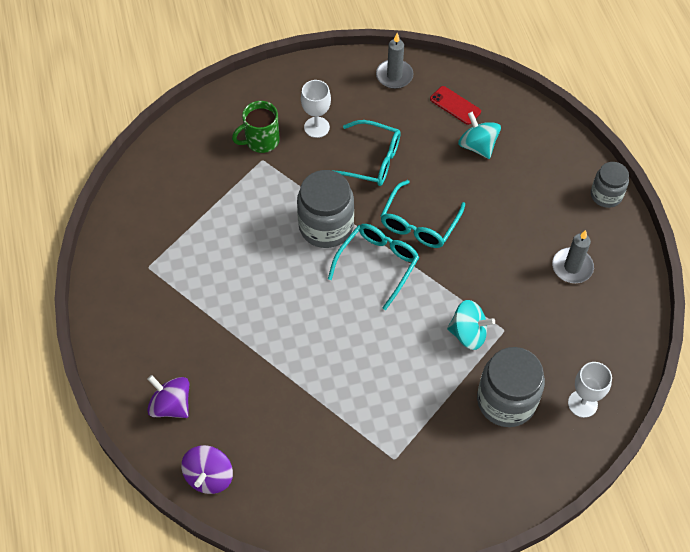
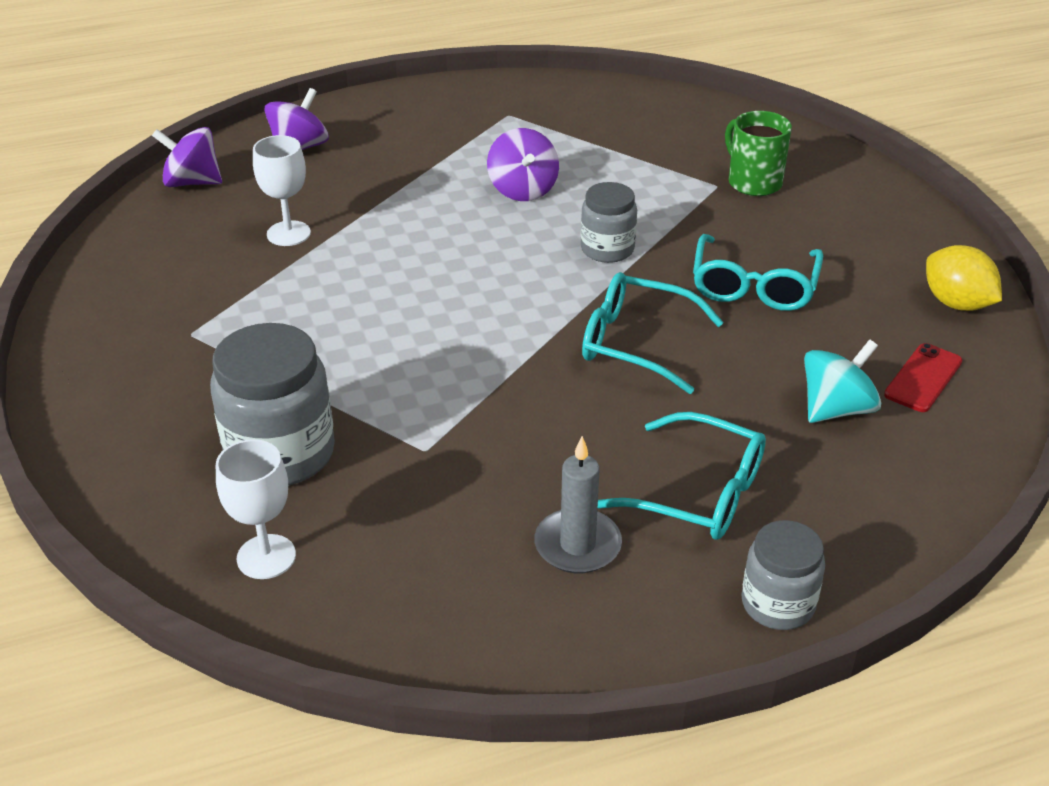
camera: 85 degrees right, 20 degrees down
grey jar [297,170,354,248] -> grey jar [581,182,637,263], size x0.60
white goblet [301,80,331,138] -> white goblet moved to [253,135,311,246]
turquoise glasses [328,224,419,310] -> turquoise glasses moved to [598,412,766,540]
grey candle [376,33,414,89] -> yellow lemon [926,245,1002,311]
turquoise spinning top [447,300,495,350] -> none
none -> purple spinning top [487,128,559,201]

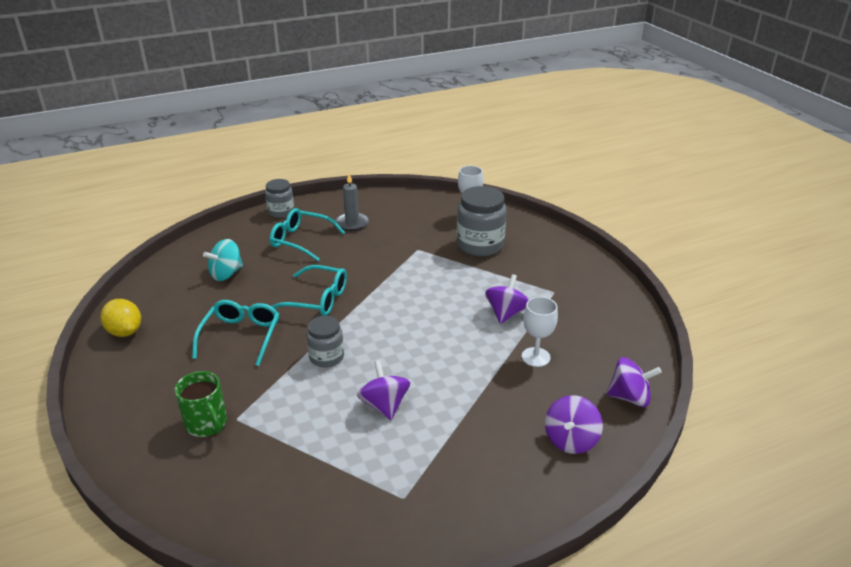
camera: 175 degrees right, 5 degrees down
red phone [884,343,962,412] -> none
none -> purple spinning top [485,274,529,324]

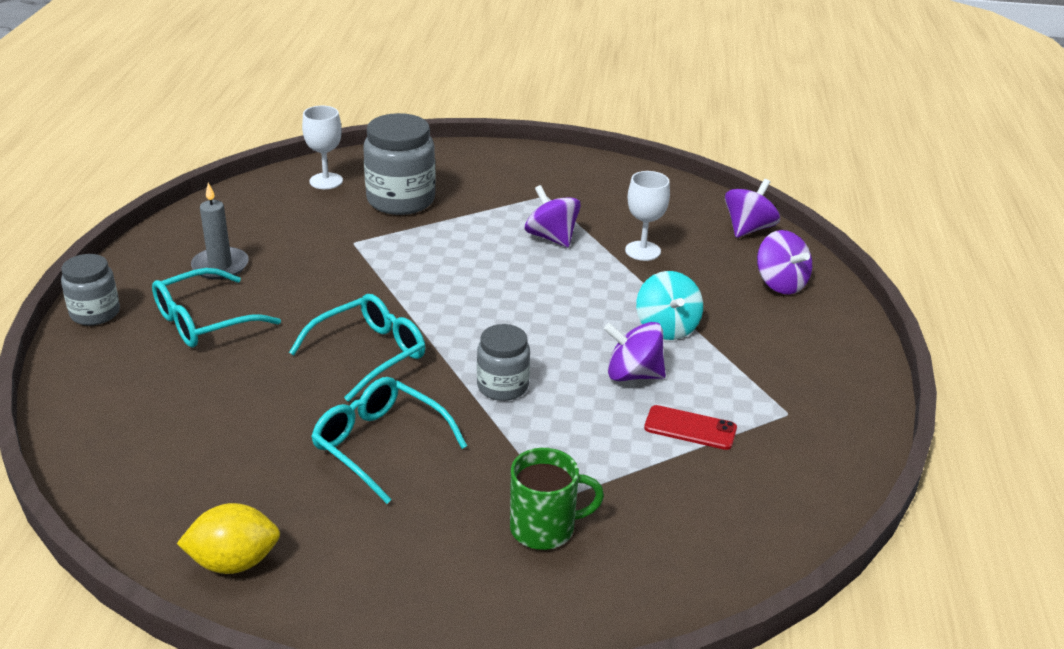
camera: 60 degrees left, 0 degrees up
turquoise spinning top [203,239,243,281] -> turquoise spinning top moved to [636,271,703,340]
none -> red phone [644,405,737,450]

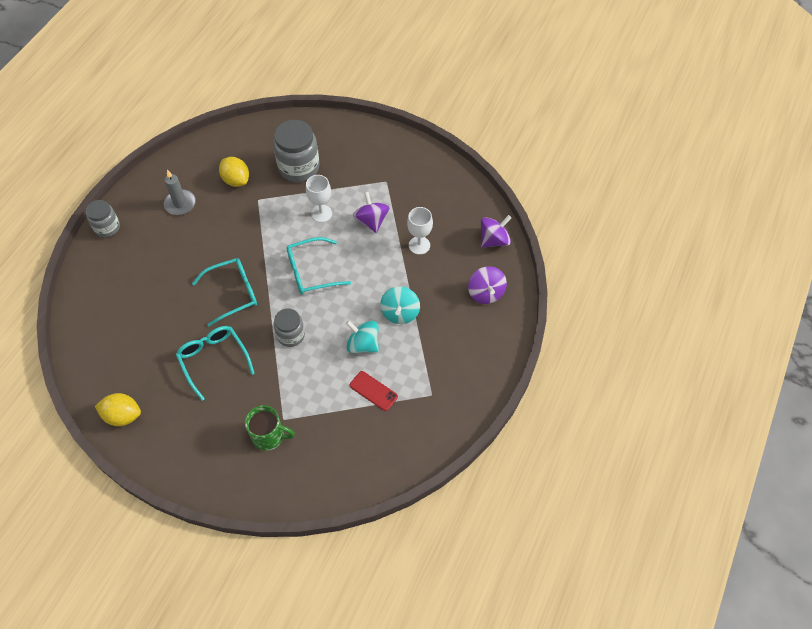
camera: 20 degrees right, 25 degrees up
turquoise glasses [152,268,281,348] -> turquoise glasses moved to [287,237,351,294]
white goblet [302,106,343,189] -> white goblet moved to [306,175,332,222]
purple spinning top [604,322,666,381] -> turquoise spinning top [346,320,379,353]
none -> yellow lemon [219,157,249,187]

